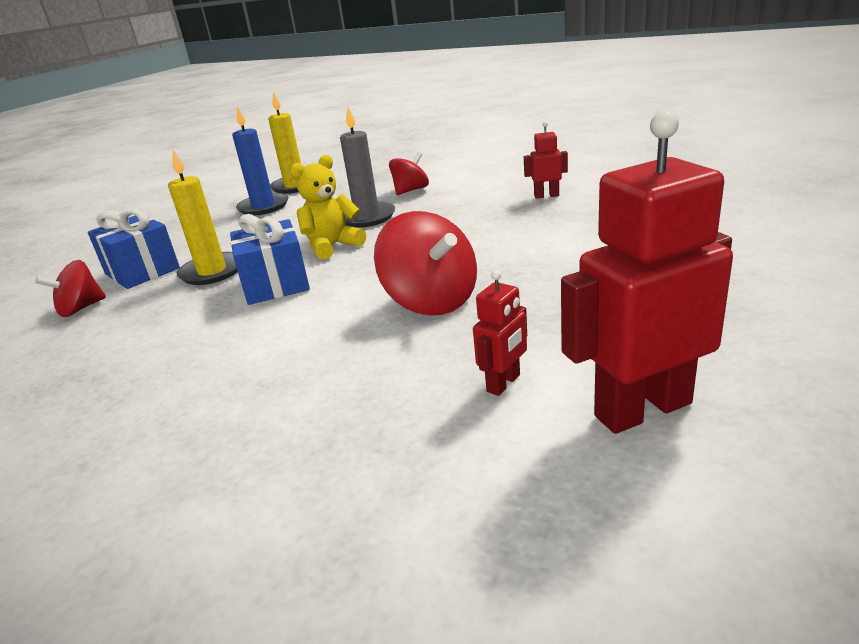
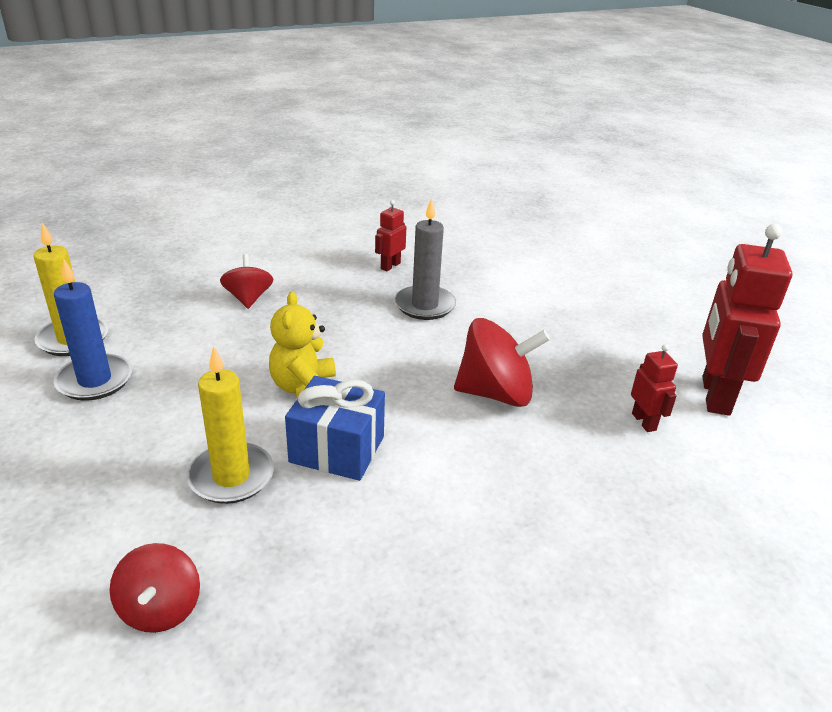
camera: 60 degrees left, 5 degrees up
blue gift [88,209,180,289] -> none
grey candle [340,107,395,228] -> grey candle moved to [395,198,456,320]

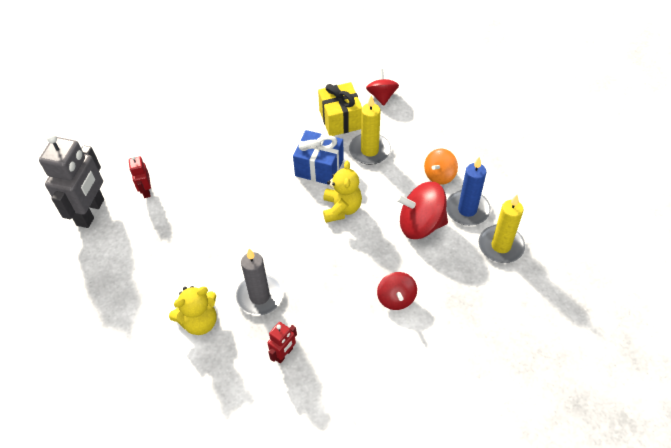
camera: 175 degrees left, 20 degrees up
red spinning top [454,318,550,407] -> red spinning top moved to [396,182,448,239]
red robot [702,224,792,416] -> grey robot [39,134,104,228]
none -> yellow teddy bear [169,286,217,335]
none -> yellow gift [318,82,362,136]
none -> orange spinning top [424,149,458,185]

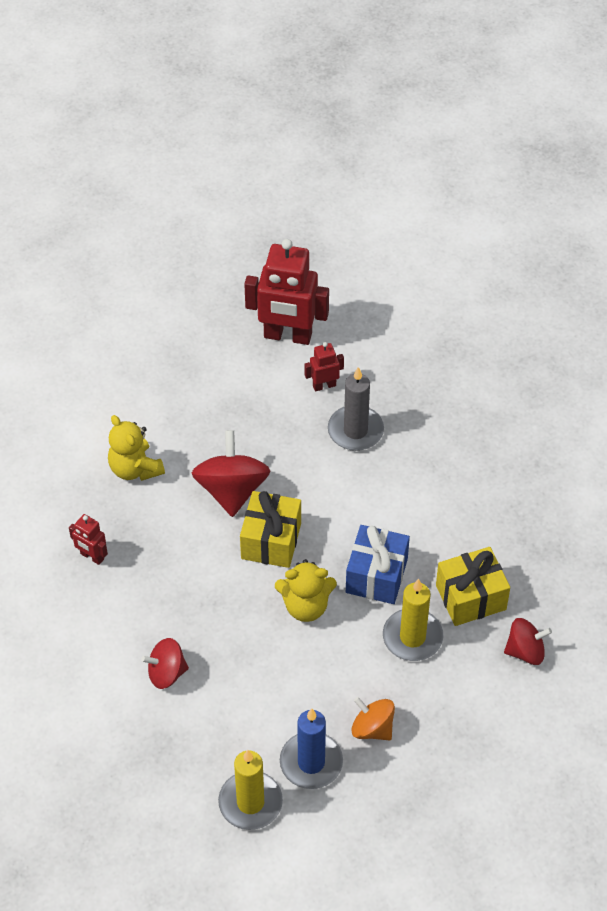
camera: 85 degrees right, 0 degrees up
grey robot [39,134,104,228] -> red robot [244,239,329,345]
grey candle [235,249,283,316] -> grey candle moved to [328,367,384,451]
red spinning top [396,182,448,239] -> red spinning top moved to [192,430,271,517]
none -> yellow gift [240,491,301,568]

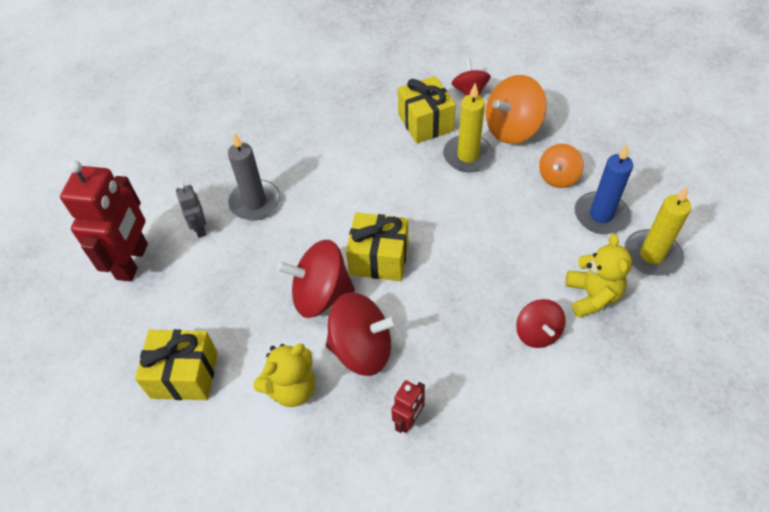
camera: 90 degrees left, 0 degrees up
yellow teddy bear [275,559,337,622] -> yellow teddy bear moved to [566,234,632,318]
red robot [304,342,344,392] -> grey robot [176,184,206,238]
blue gift [346,525,410,604] -> none
none -> yellow gift [135,329,218,400]
none -> red spinning top [326,292,398,376]
none -> orange spinning top [485,75,547,144]

